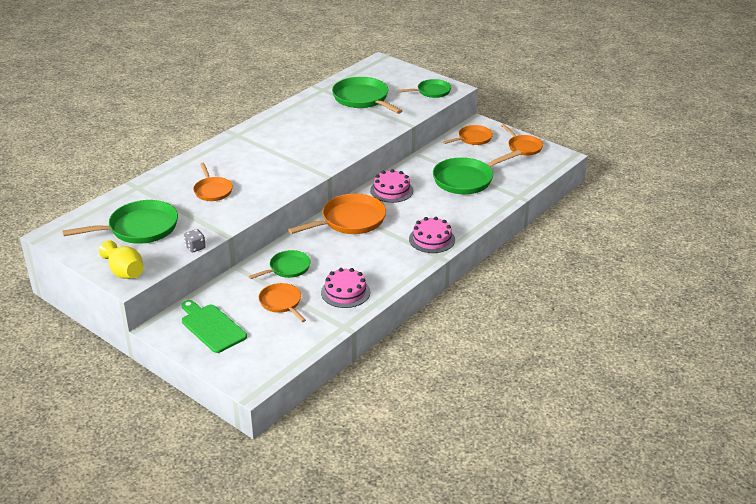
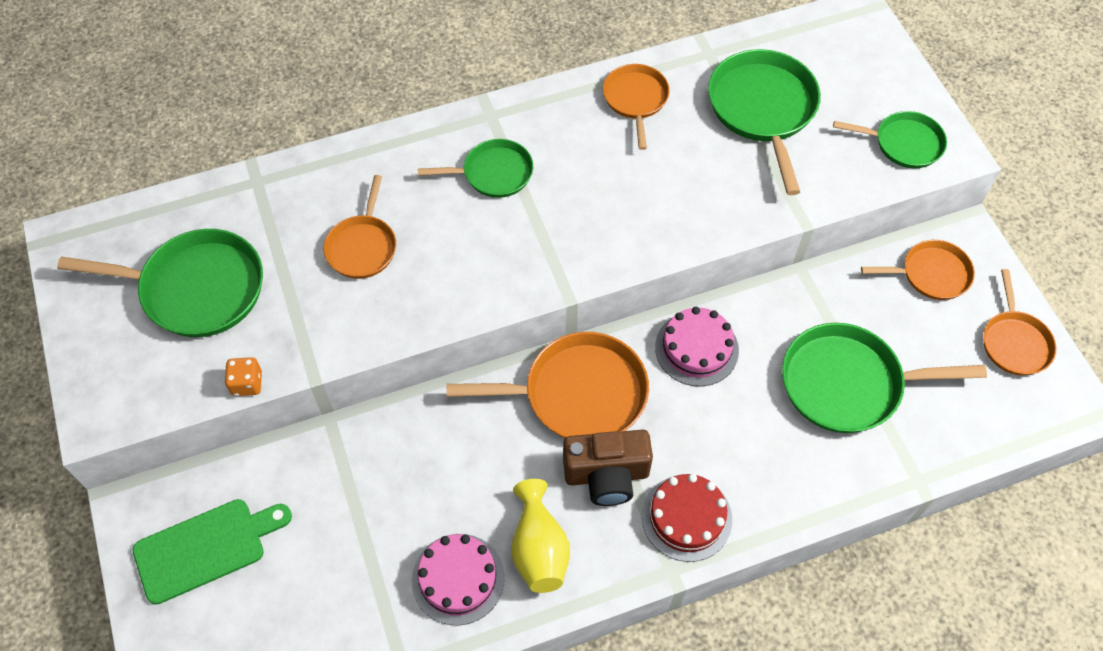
camera: 30 degrees right, 25 degrees up
yellow vase [99,240,143,279] -> yellow vase moved to [511,479,570,593]
green cutting board [181,300,247,353] -> green cutting board turned 75 degrees clockwise [132,499,292,605]
grey dice [184,229,206,253] -> orange dice [225,357,262,396]
green pan [248,250,311,279] -> green pan moved to [418,139,533,198]
orange pan [259,283,306,322] -> orange pan moved to [603,64,670,150]
pink cake [409,217,455,253] -> red cake [642,474,732,562]
none -> brown camera [563,430,653,506]

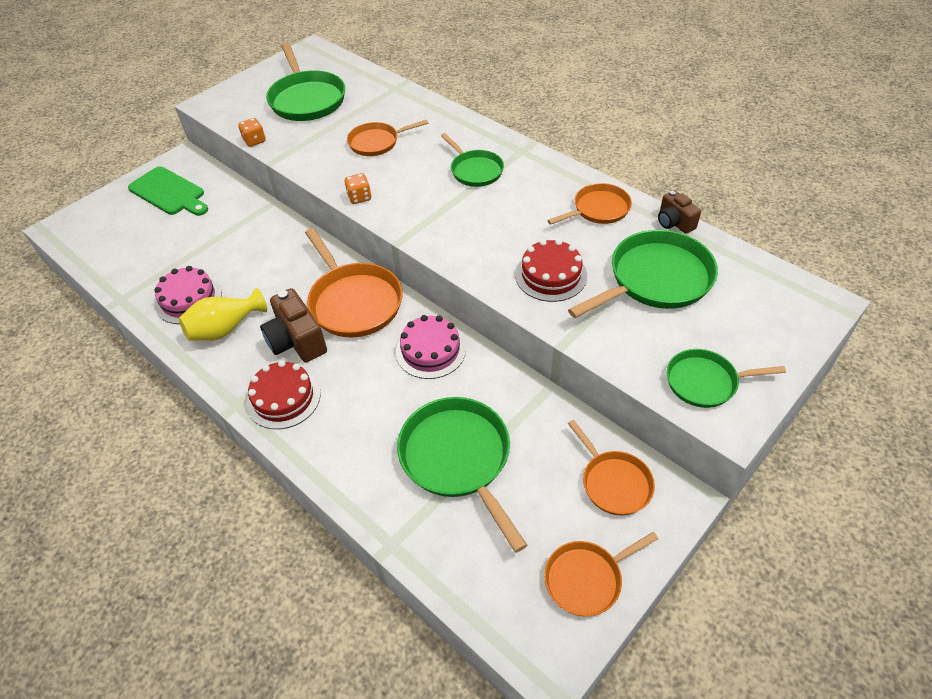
camera: 65 degrees right, 10 degrees down
green pan [833,111,947,169] -> green pan turned 105 degrees clockwise [667,349,786,408]
none -> orange dice [344,173,371,204]
none -> red cake [515,239,587,302]
none -> brown camera [658,190,701,234]

